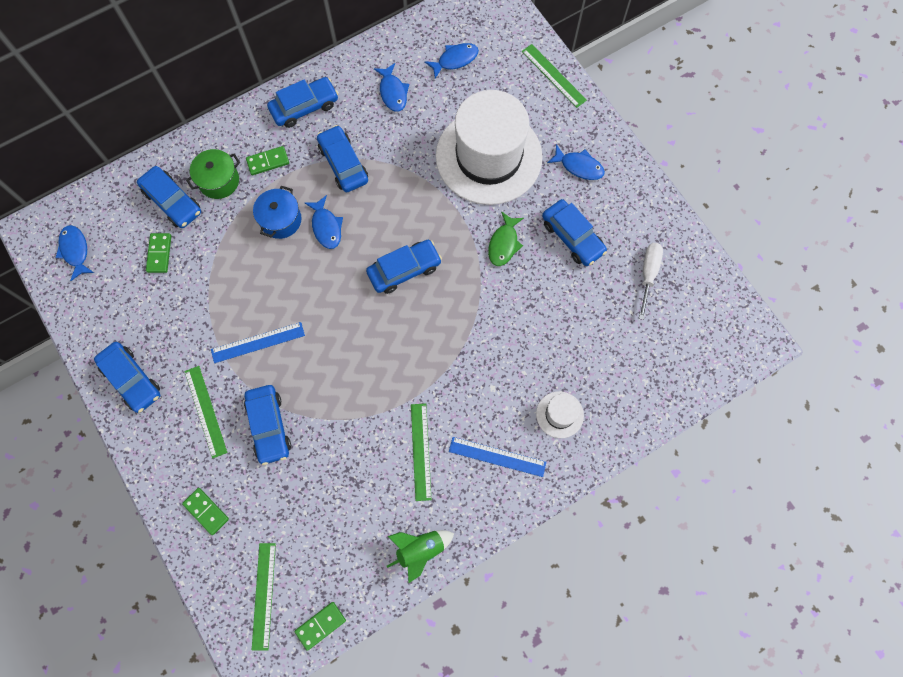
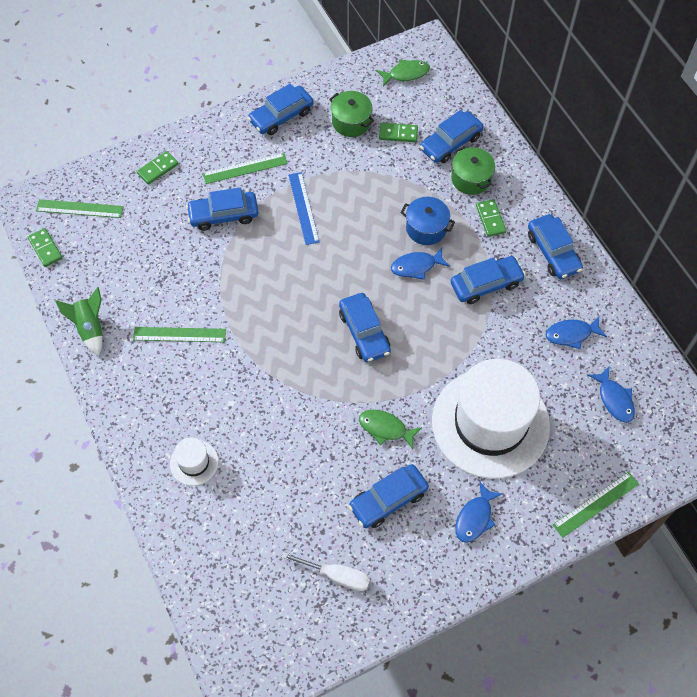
camera: 95 degrees right, 10 degrees down
blue fish [55,225,94,281] -> green fish [377,59,430,86]
blue ruler [449,437,547,477] -> none
none -> green pot [329,91,374,137]

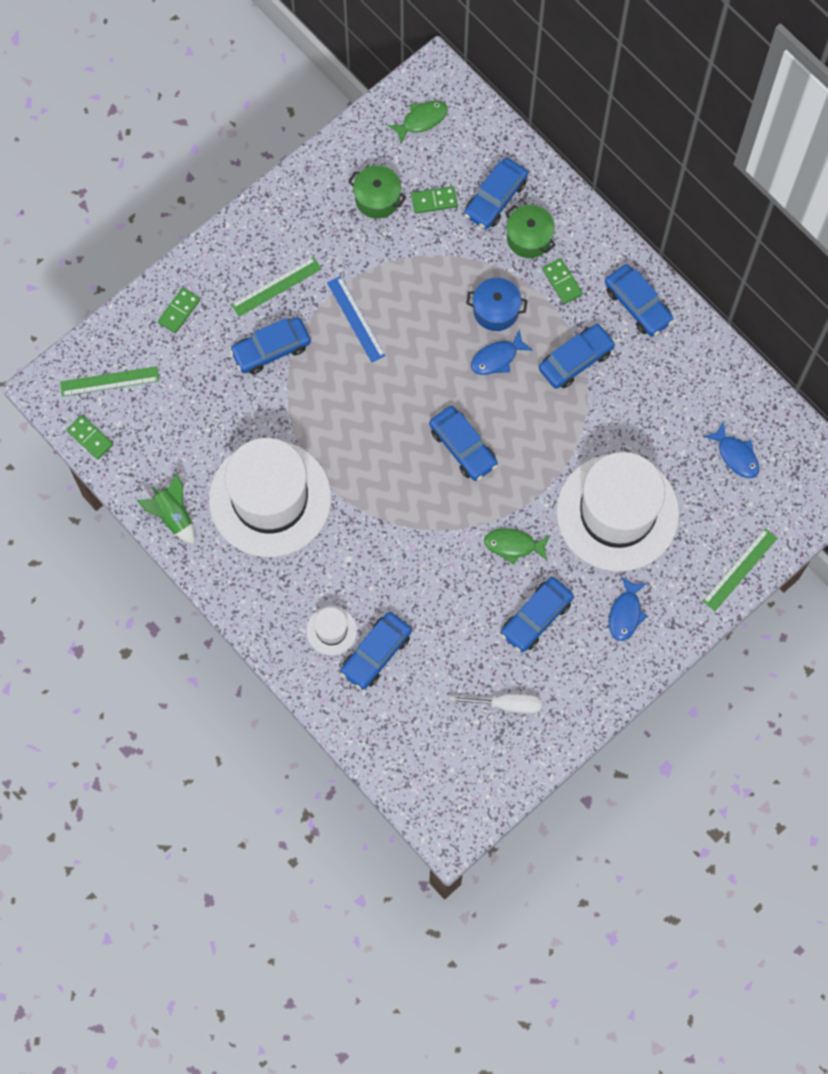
camera: 15 degrees left, 10 degrees up
green ruler [133,327,226,342] -> white hat [209,438,331,557]
blue car [248,83,314,135] -> blue car moved to [340,612,412,690]
blue fish [546,316,607,349] -> none

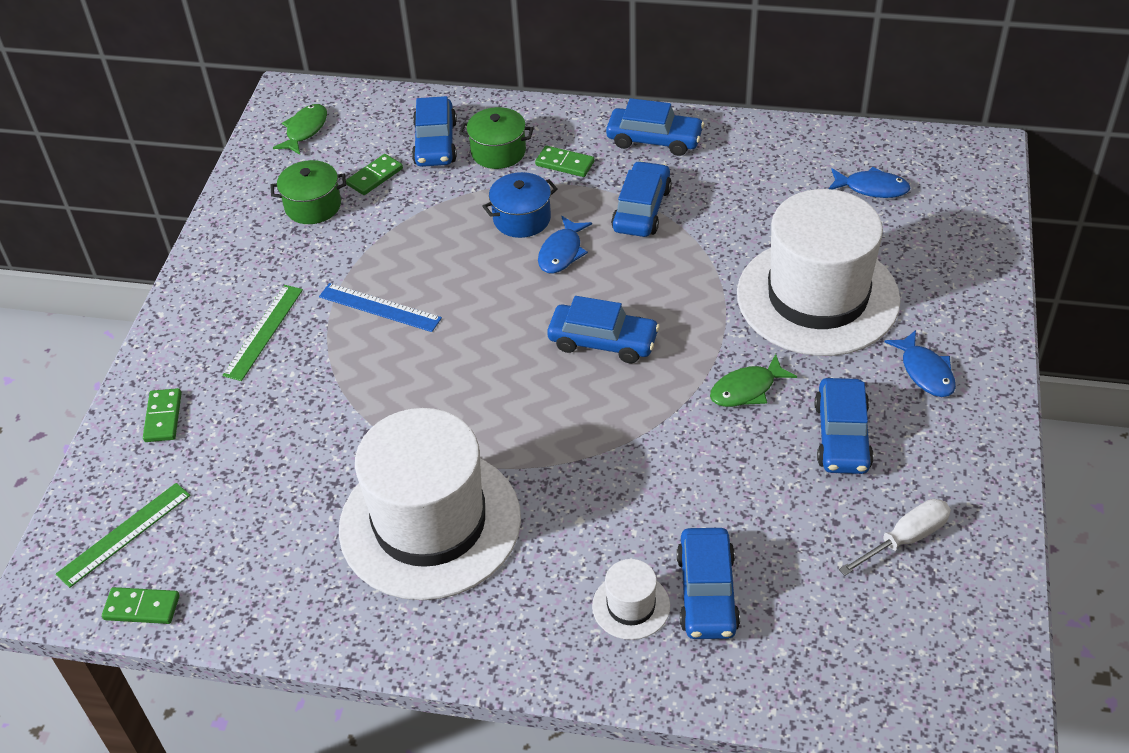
camera: 35 degrees left, 25 degrees down
green rocket [136,474,195,544] -> none
blue car [230,317,311,374] -> none
green ruler [703,528,778,611] -> none

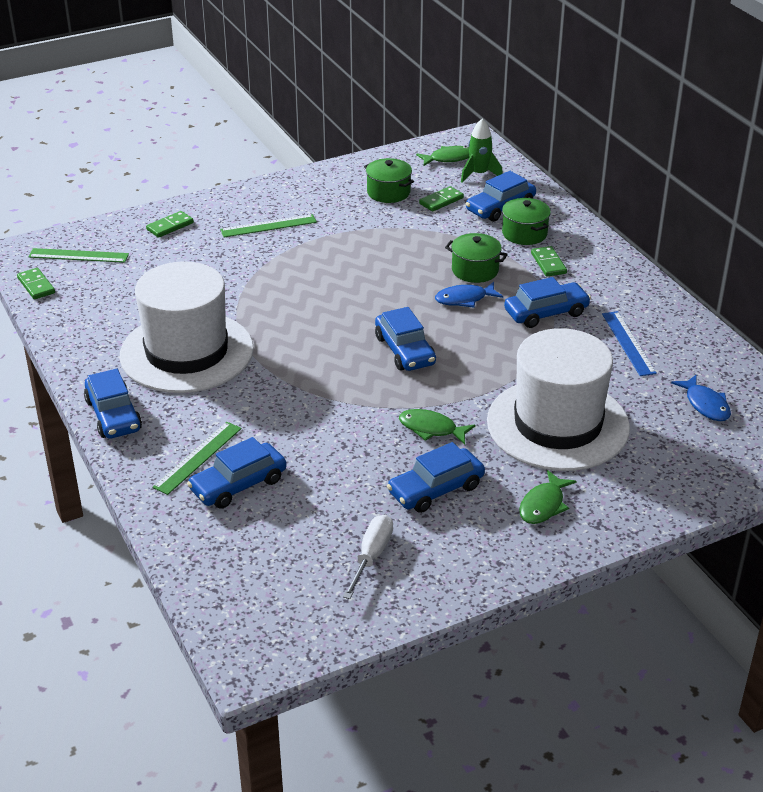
camera: 50 degrees right, 10 degrees down
blue ruler [319,283,442,332] -> blue ruler moved to [602,311,657,376]
green domino [346,154,403,195] -> green domino turned 45 degrees counterclockwise [419,186,464,211]
blue pot [482,172,558,238] -> green pot [445,233,508,283]
white hat [592,559,670,640] -> green ruler [152,422,242,495]
blue car [606,98,704,156] -> blue car moved to [84,369,142,439]
white screwdriver [839,499,951,576] -> white screwdriver turned 90 degrees counterclockwise [343,515,393,599]
blue fish [884,330,956,397] -> green fish [519,470,576,524]
none -> green rocket [461,119,503,183]

